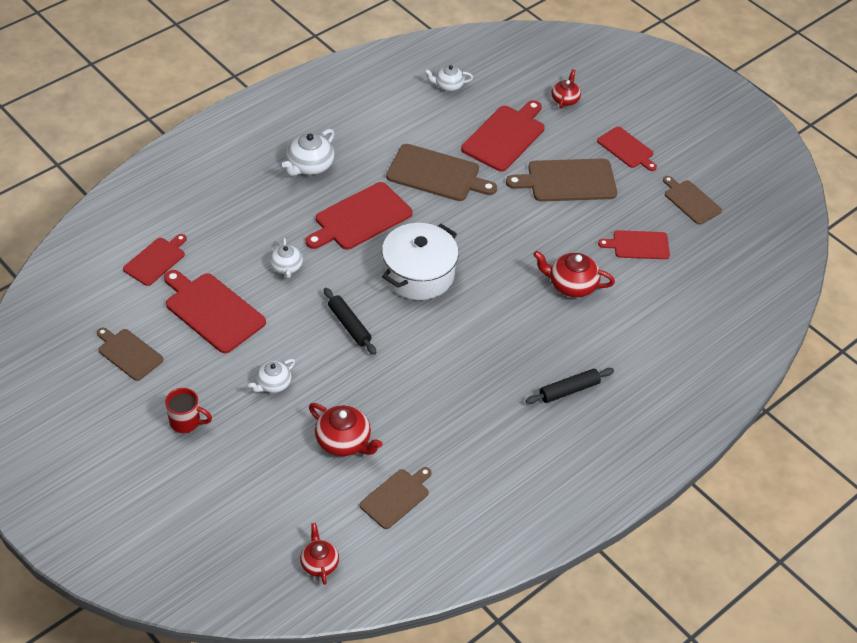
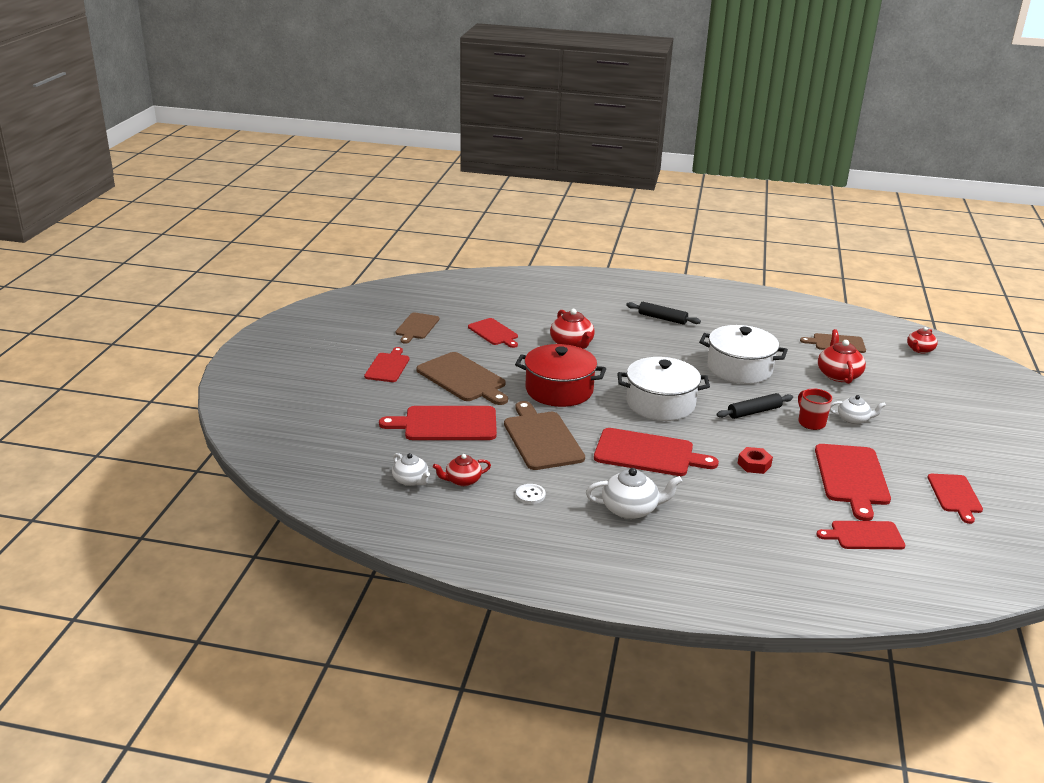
camera: 125 degrees left, 20 degrees down
brown cutting board [97,328,164,381] -> red cutting board [927,474,983,524]
red mug [165,388,212,433] -> red mug moved to [798,389,832,430]
white teapot [270,238,303,279] -> red nut [738,447,773,474]
black rolling pin [324,288,376,355] -> black rolling pin turned 45 degrees clockwise [716,393,793,419]
red teapot [551,69,581,109] -> red teapot moved to [433,454,491,486]
none -> red pot [515,344,606,407]
none -> white button [516,484,546,504]
none -> white pot [699,325,788,384]

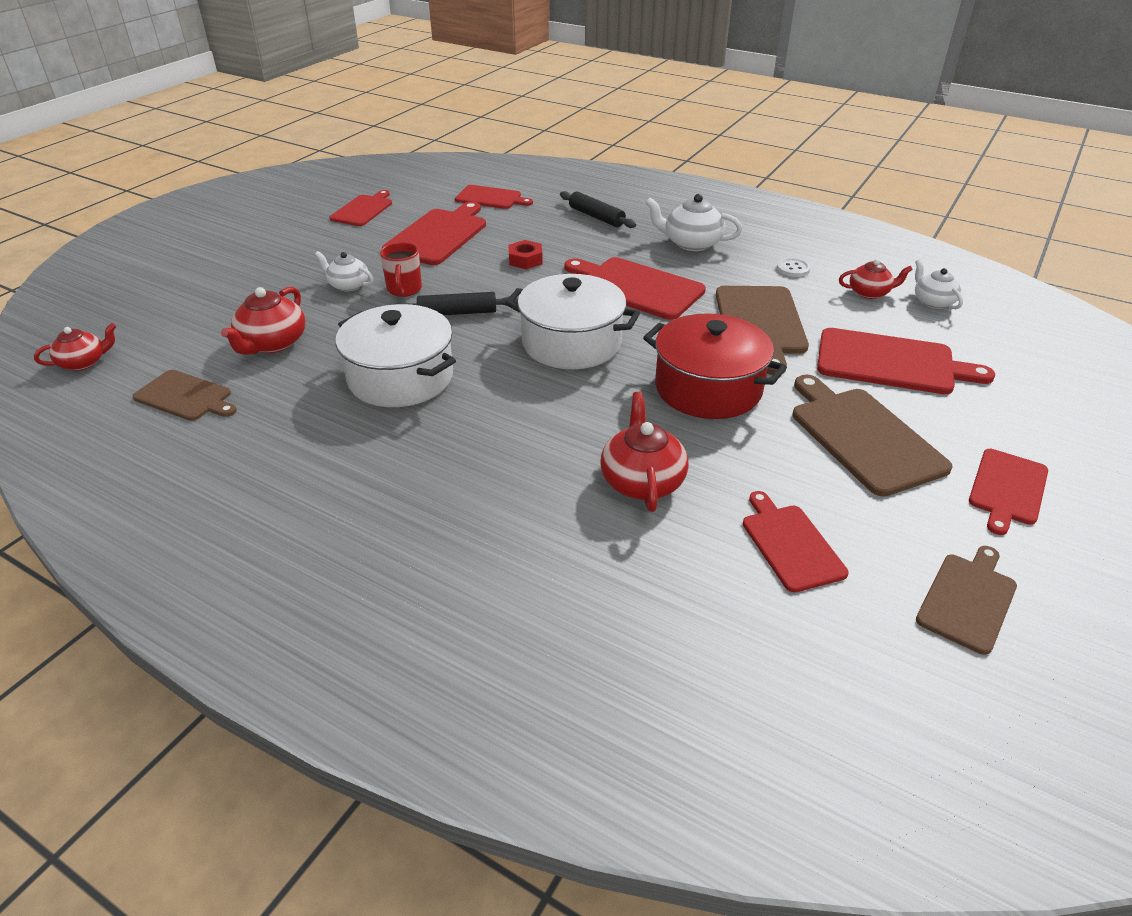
camera: 160 degrees left, 10 degrees up
black rolling pin [626,302,701,325] -> black rolling pin moved to [560,191,636,228]

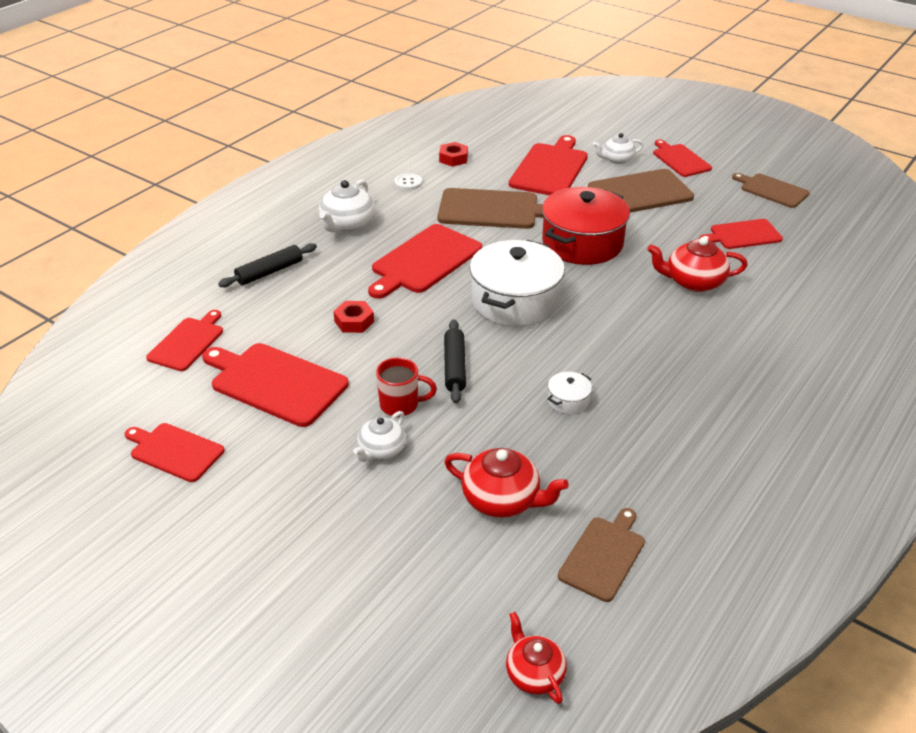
camera: 85 degrees left, 0 degrees up
white pot [336,304,456,407] -> white pot [548,372,592,414], size x0.42
red teapot [839,259,913,299] -> red nut [439,142,468,167]
white teapot [915,259,963,309] -> white teapot moved to [593,133,643,164]
red cutting board [969,449,1048,535] -> red cutting board turned 150 degrees counterclockwise [653,139,712,177]

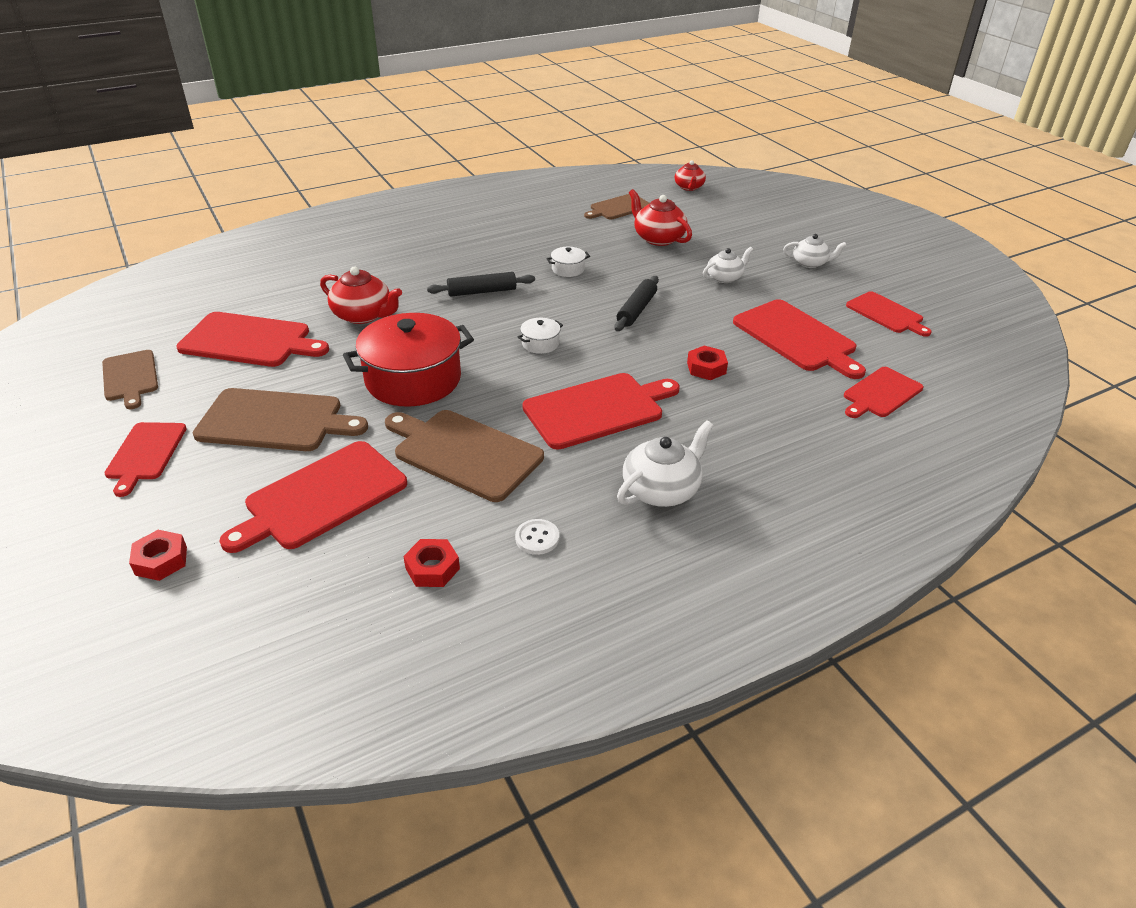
camera: 155 degrees left, 0 degrees up
black rolling pin [218,243,317,287] -> black rolling pin moved to [427,272,535,296]
red mug [376,357,437,417] -> none
white pot [470,240,565,327] -> white pot [518,318,563,354], size x0.42
white teapot [593,133,643,164] -> white teapot moved to [783,234,847,268]
red cutting board [699,219,783,249] -> red cutting board [176,312,329,367], size x1.60
none -> red nut [129,530,187,581]

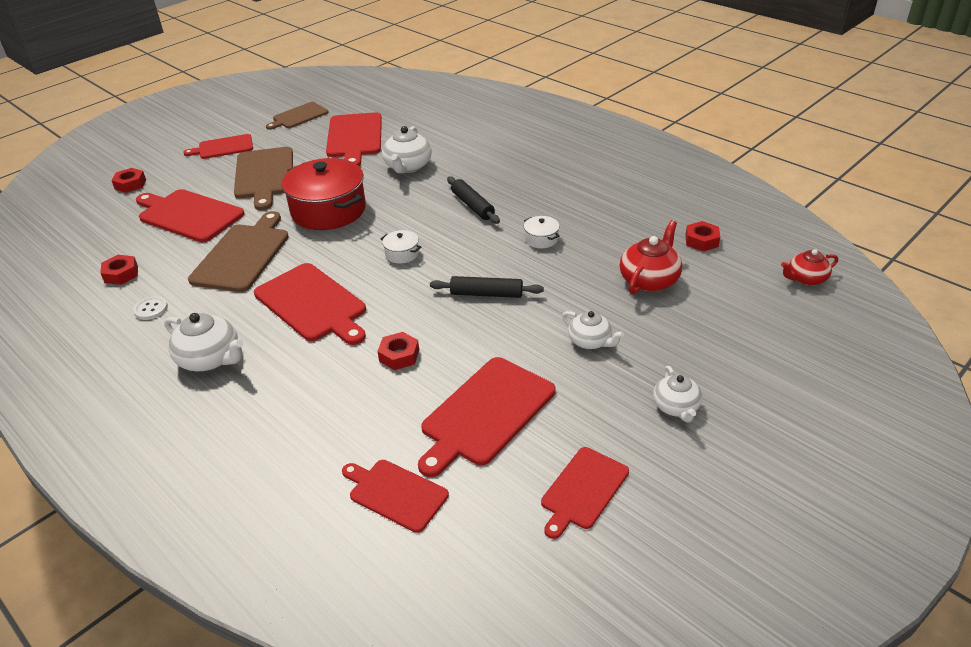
camera: 75 degrees right, 0 degrees up
red teapot [320,266,402,324] -> white teapot [382,126,432,173]
brown cutting board [584,194,650,220] -> red nut [685,221,720,251]

